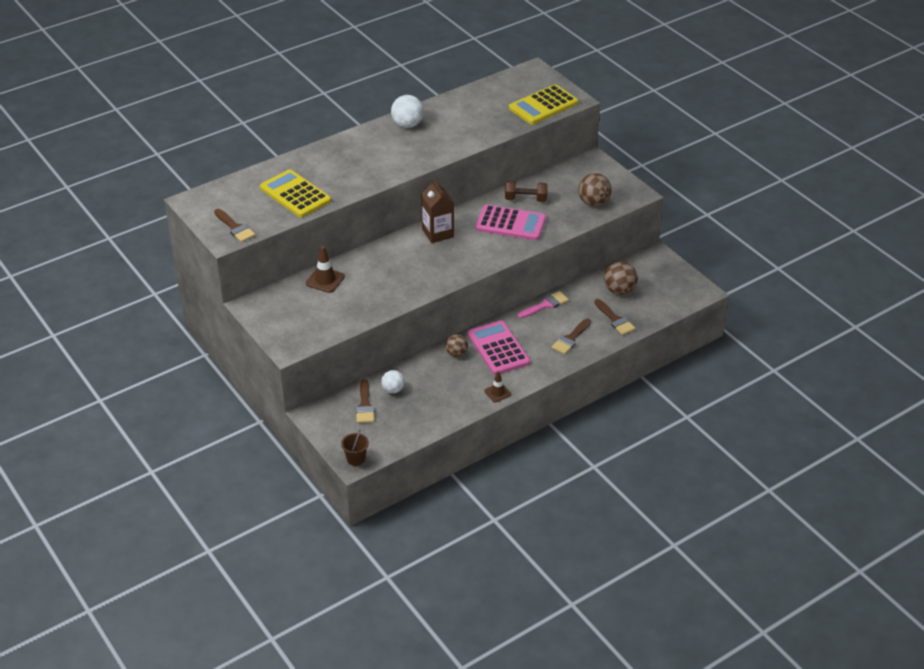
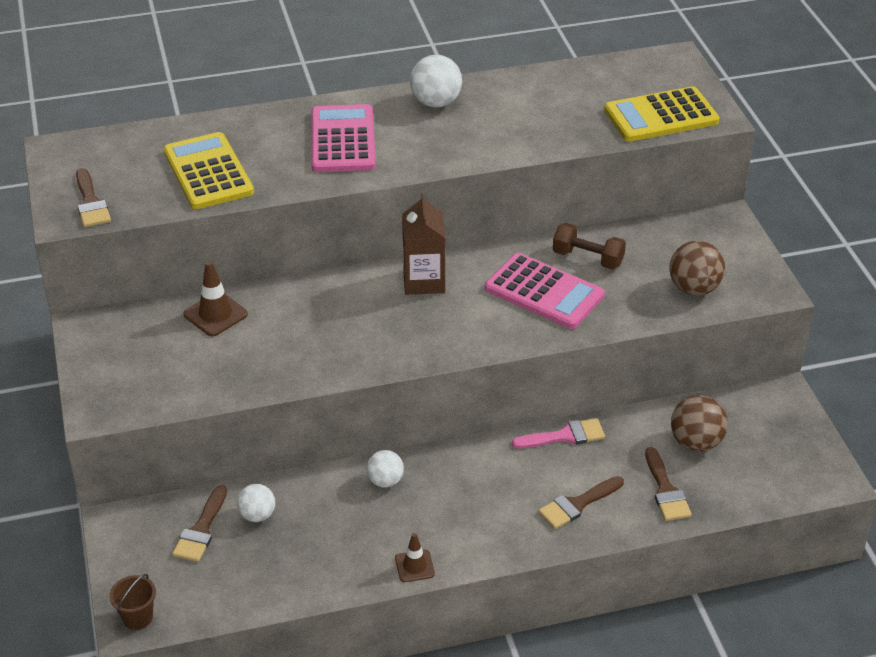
camera: 20 degrees right, 0 degrees up
brown ball [446,334,468,357] -> white ball [367,450,404,488]
pink calculator [468,320,530,375] -> pink calculator moved to [311,104,376,172]

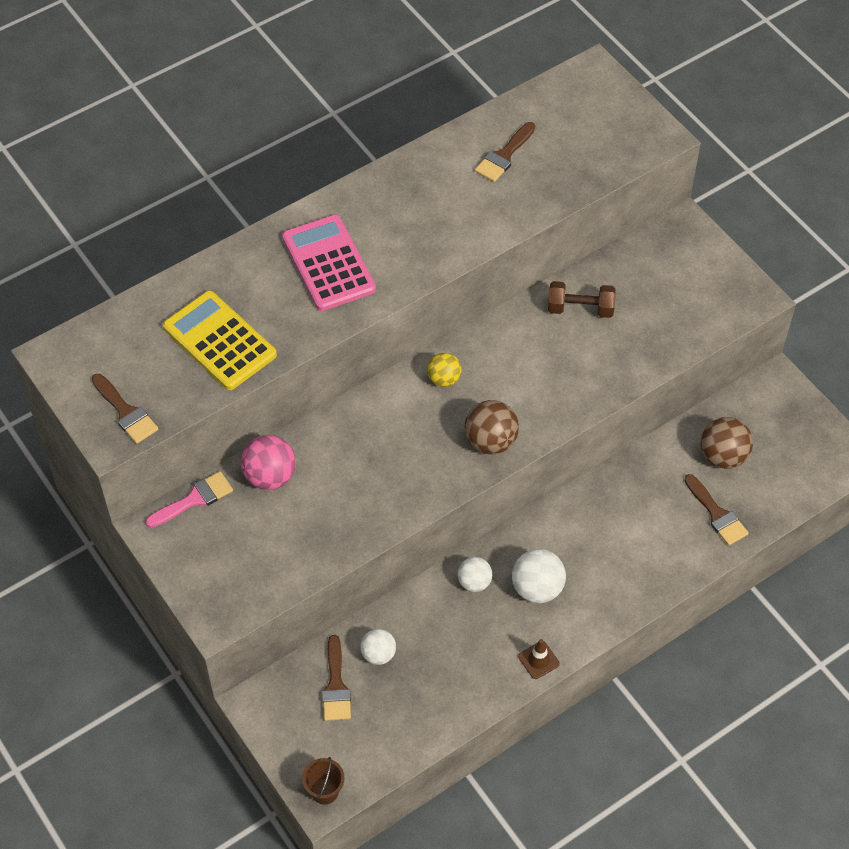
camera: 20 degrees left, 15 degrees up
brown traffic cone [183,261,248,336] -> pink ball [241,435,296,490]
brown carton [402,194,445,295] -> yellow ball [427,353,462,387]
white ball [410,55,462,108] -> white ball moved to [512,549,566,603]
pink calculator [485,253,605,329] -> none
pink brush [512,418,605,448] -> pink brush moved to [145,471,233,528]
brown brush [538,476,624,529] -> brown brush moved to [475,122,535,182]
yellow calculator [604,86,720,142] -> none
brown ball [669,241,725,296] -> brown ball moved to [465,400,519,454]

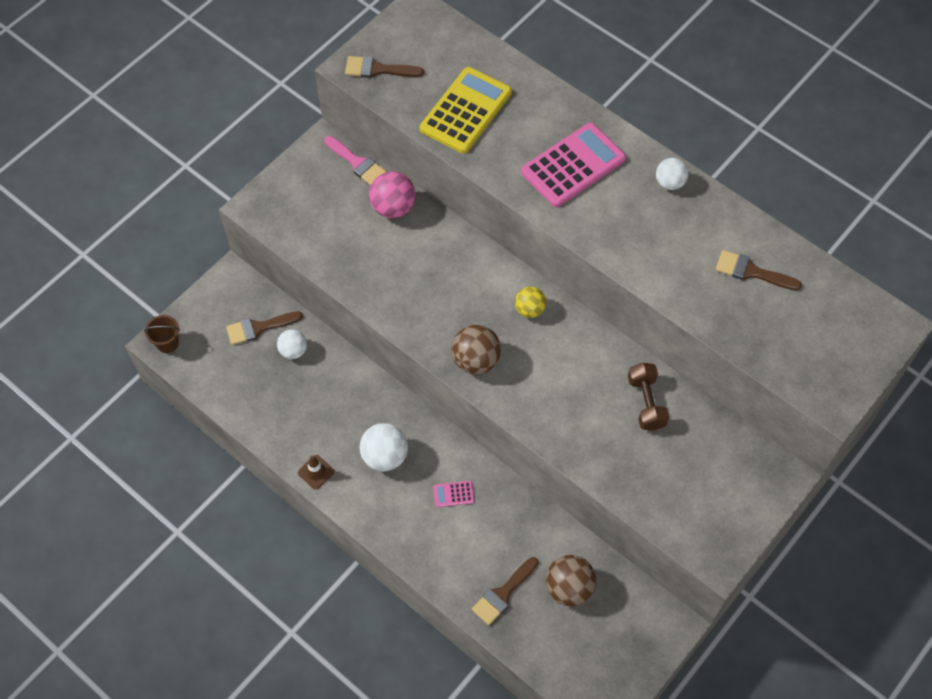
camera: 75 degrees right, 5 degrees up
brown brush [92,374,158,444] -> brown brush turned 60 degrees clockwise [345,56,424,78]
white ball [458,557,492,592] -> white ball moved to [656,158,688,190]
none -> pink calculator [433,481,474,507]

